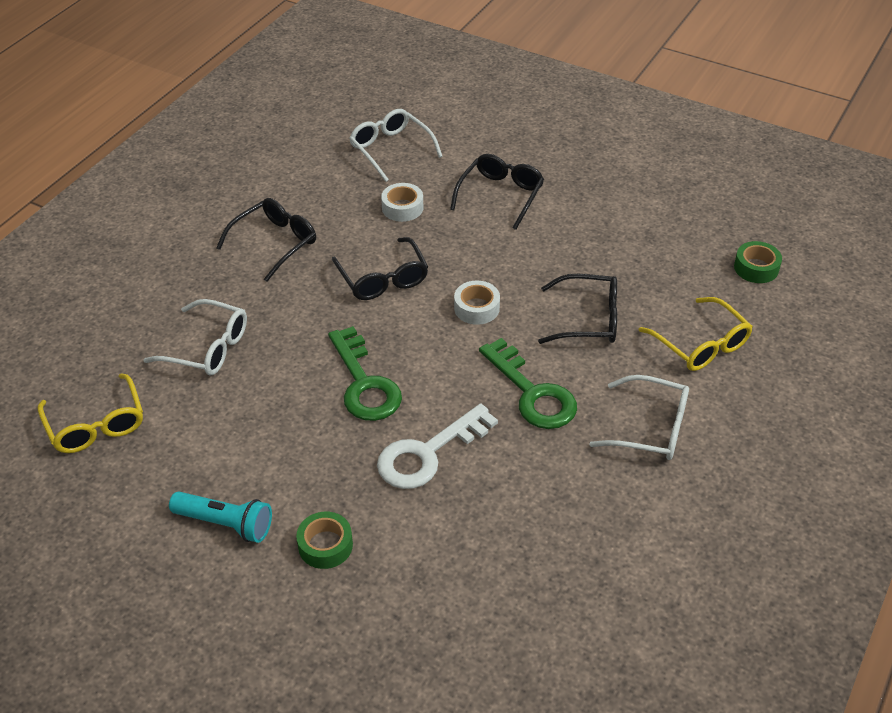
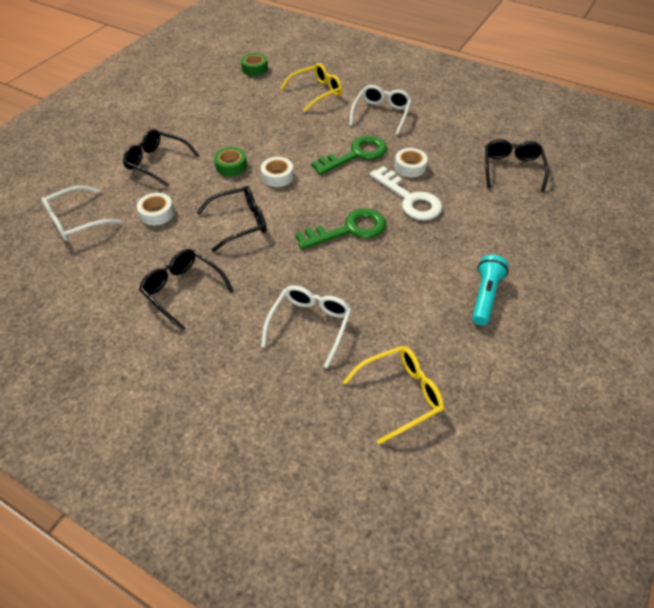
camera: 90 degrees left, 5 degrees up
green tape [296,512,353,569] -> green tape moved to [214,147,247,176]
black glasses [538,274,617,344] -> black glasses moved to [485,139,549,192]
none -> white tape [394,148,428,177]

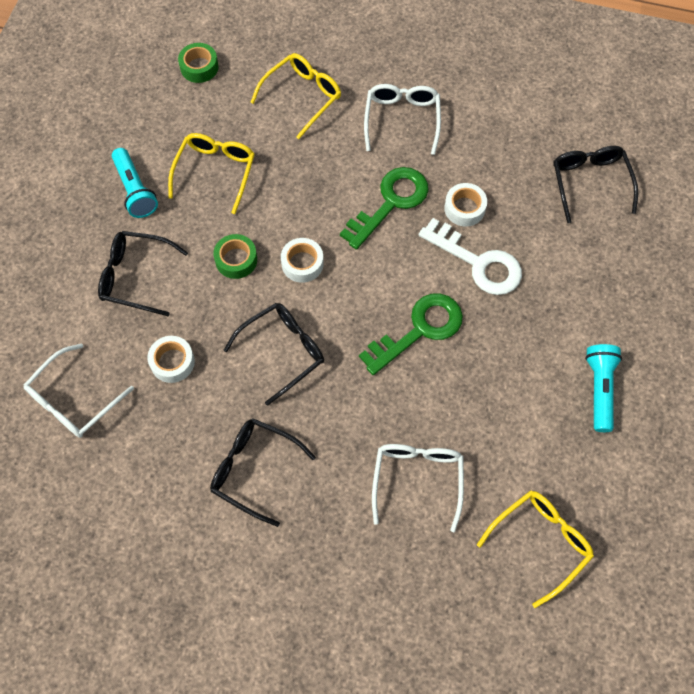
camera: 15 degrees left, 15 degrees up
none -> turquoise flashlight [112,148,158,218]
none -> yellow glasses [168,133,255,214]

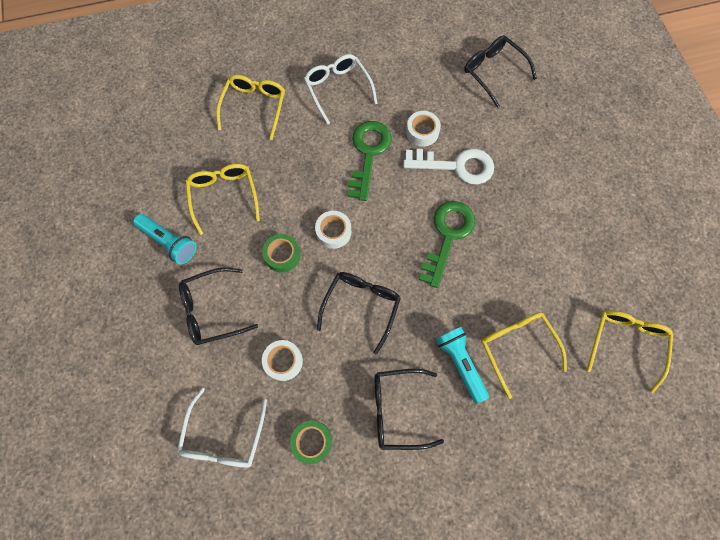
camera: 30 degrees left, 5 degrees up
green tape [178,43,219,83] -> green tape moved to [290,420,332,464]
white glasses [372,444,464,532] -> yellow glasses [481,312,567,399]
turquoise flashlight [585,344,622,432] -> turquoise flashlight moved to [436,327,489,404]

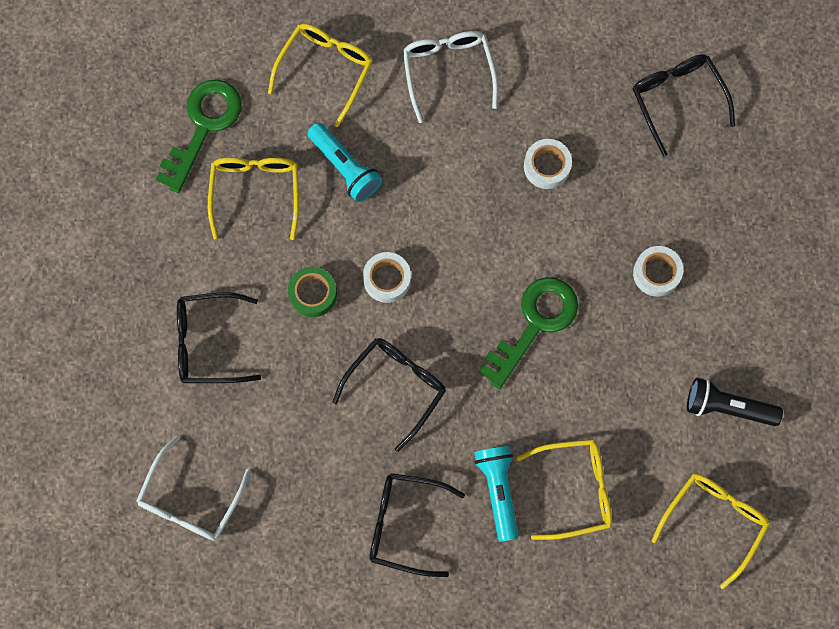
camera: 15 degrees right, 5 degrees up
turquoise flashlight [133,214,197,264] -> turquoise flashlight moved to [307,123,382,202]
white tape [262,340,303,381] -> white tape moved to [633,246,683,297]
green tape [290,420,332,464] -> none
green key [348,121,392,201] -> green key moved to [156,79,242,193]
white key [403,149,494,184] -> none
yellow glasses [481,312,567,399] -> yellow glasses turned 90 degrees clockwise [517,439,612,540]
none -> black flashlight [687,378,783,426]

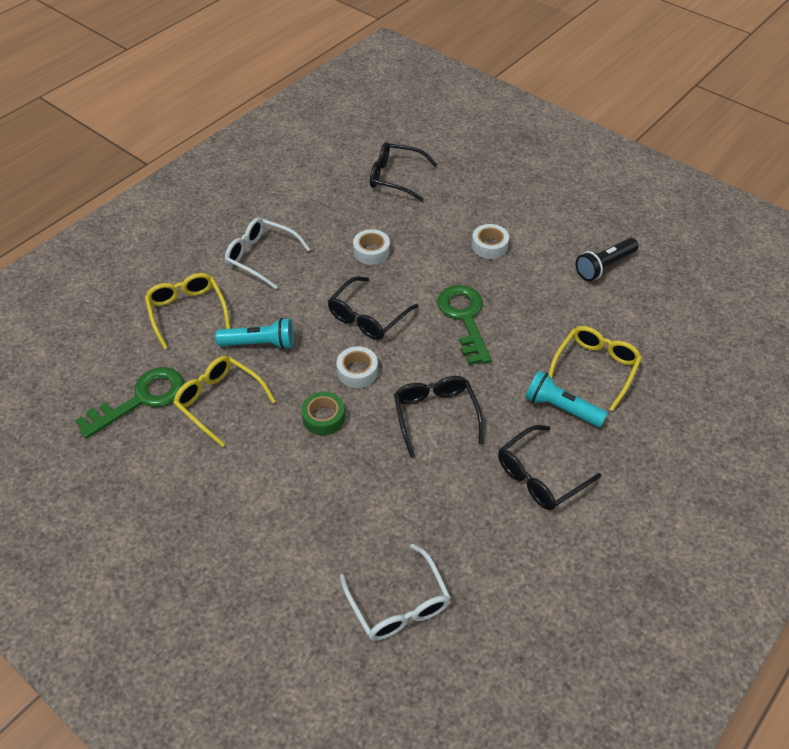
camera: 50 degrees left, 25 degrees down
green key [156,79,242,193] -> green key turned 75 degrees clockwise [75,367,184,439]
black glasses [177,292,261,383] -> black glasses moved to [328,277,419,340]
yellow glasses [651,474,770,589] -> none

